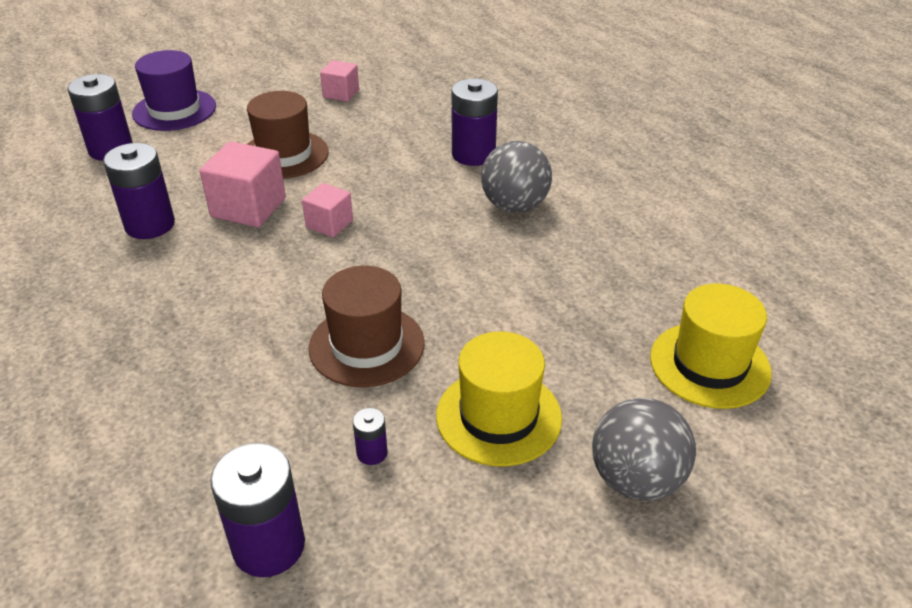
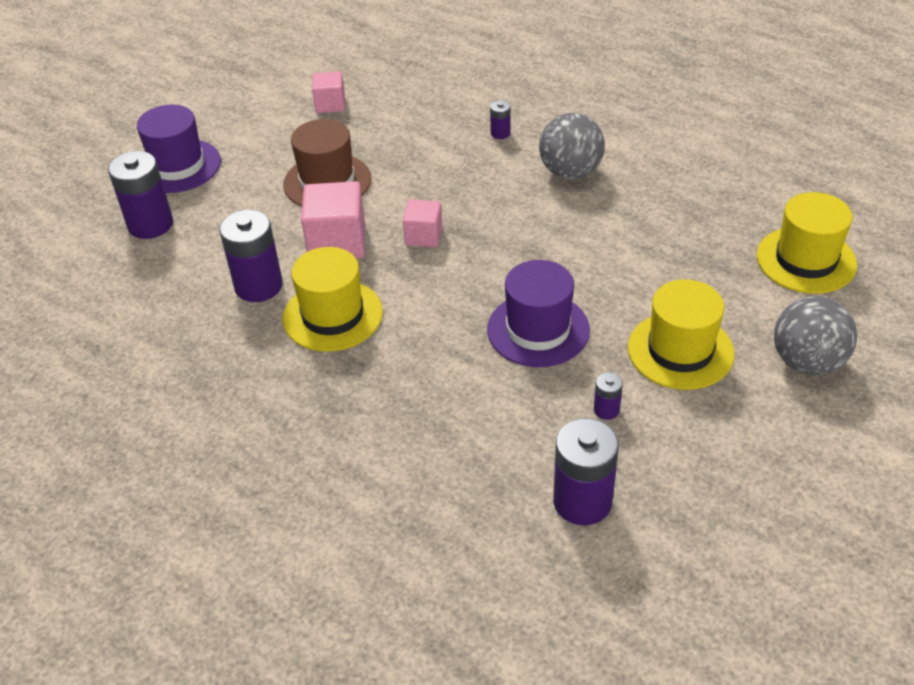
camera: 20 degrees left, 5 degrees up
brown hat [309,266,425,387] -> purple hat [487,260,590,367]
purple battery [452,79,498,166] -> purple battery [490,100,511,139], size x0.47
none -> yellow hat [283,247,383,352]

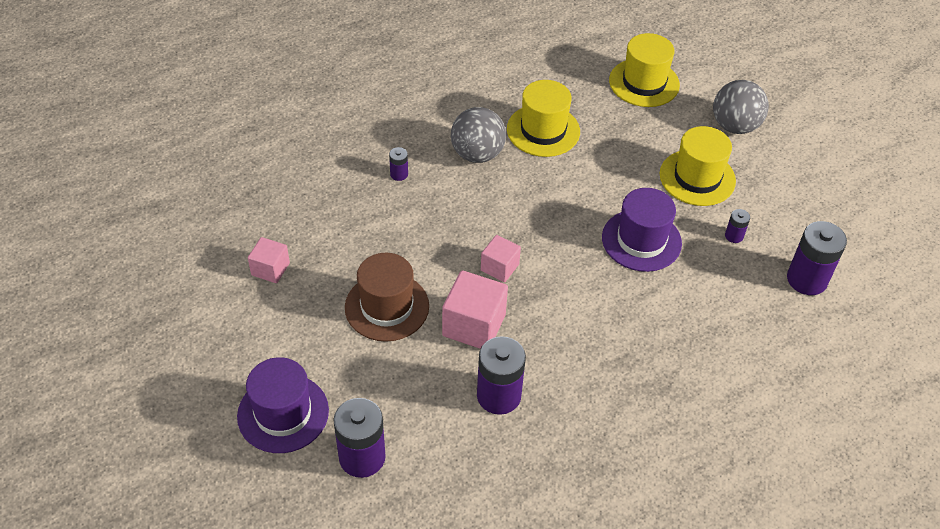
camera: 70 degrees left, 5 degrees up
yellow hat [283,247,383,352] -> yellow hat moved to [507,80,580,157]

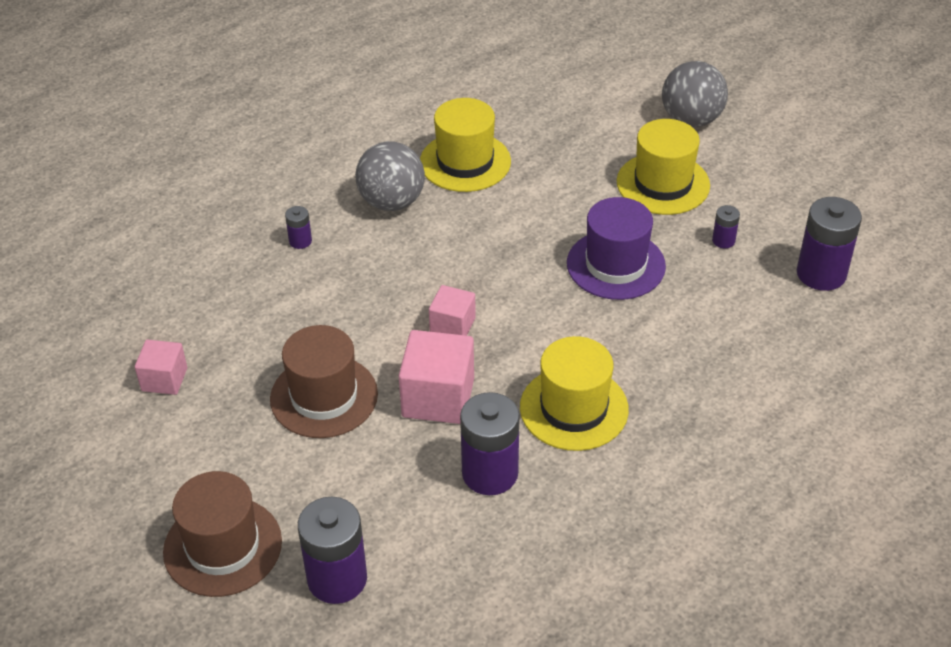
camera: 10 degrees left, 5 degrees down
purple hat [237,357,329,453] -> brown hat [163,471,282,597]
yellow hat [609,33,680,107] -> yellow hat moved to [520,336,629,451]

